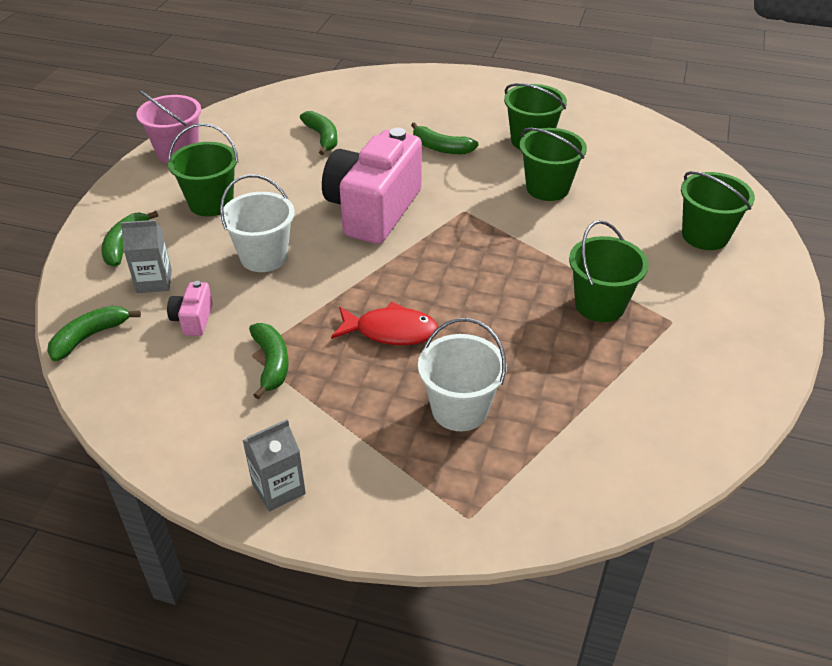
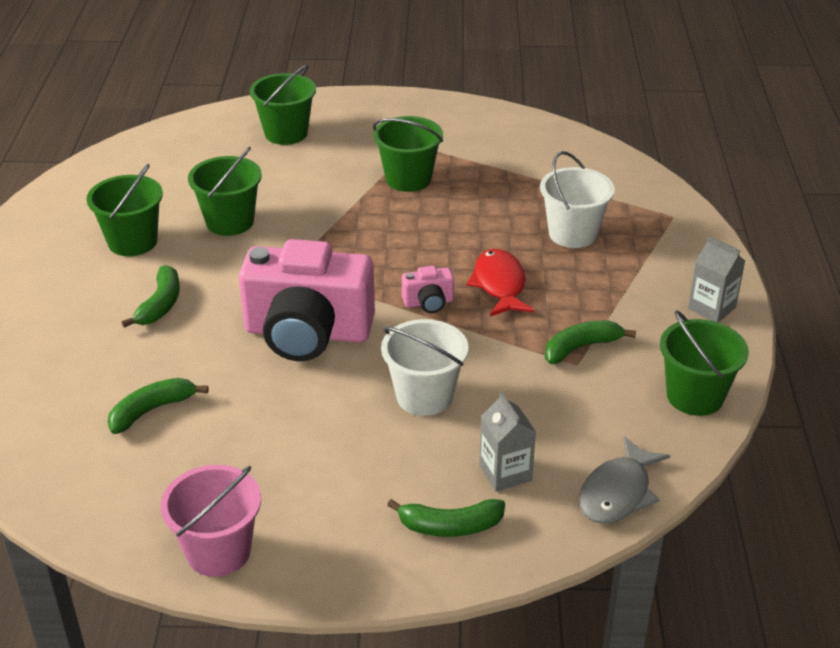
camera: 105 degrees left, 5 degrees down
green banana [47,306,141,362] -> grey fish [579,436,670,524]
pink camera [167,281,213,336] -> pink camera moved to [402,266,454,313]
green bucket [168,123,239,217] -> green bucket moved to [660,310,749,416]

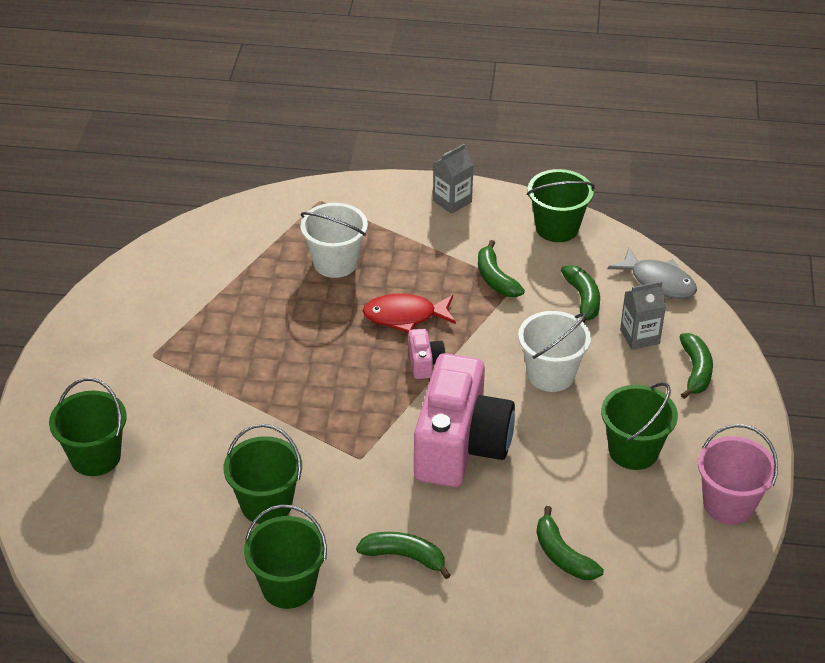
camera: 85 degrees left, 5 degrees up
green bucket [373,116,443,192] -> green bucket moved to [601,382,678,470]
none -> green banana [561,265,600,322]

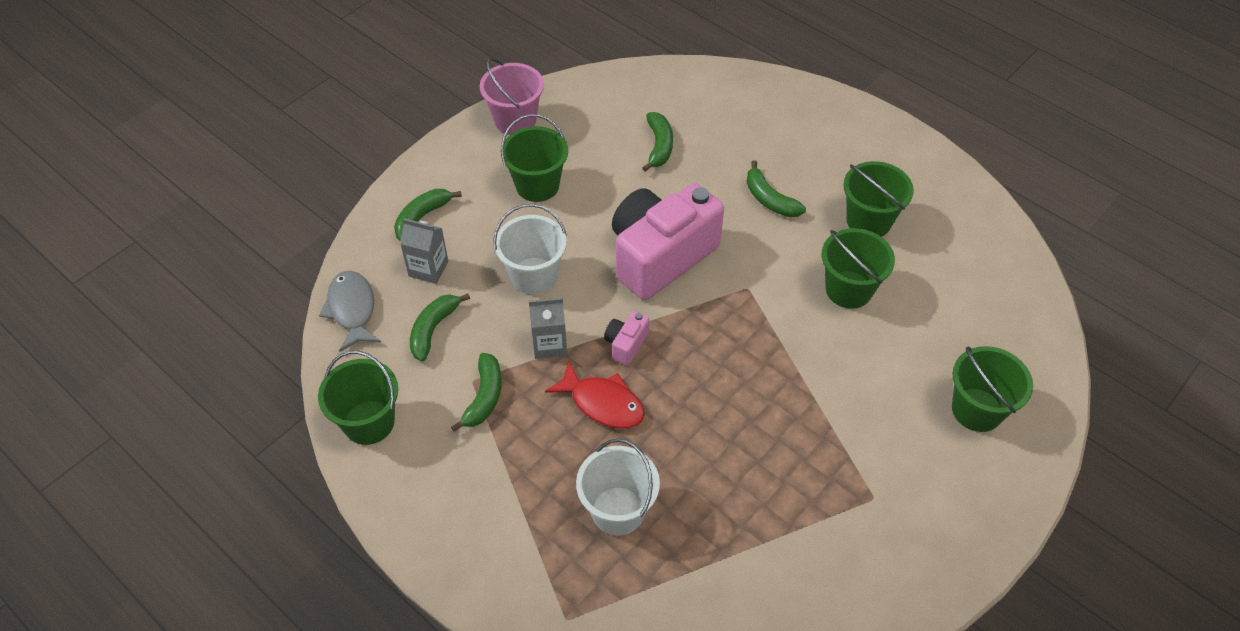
camera: 145 degrees left, 10 degrees up
grey carton [433,144,474,214] -> grey carton moved to [529,298,567,359]

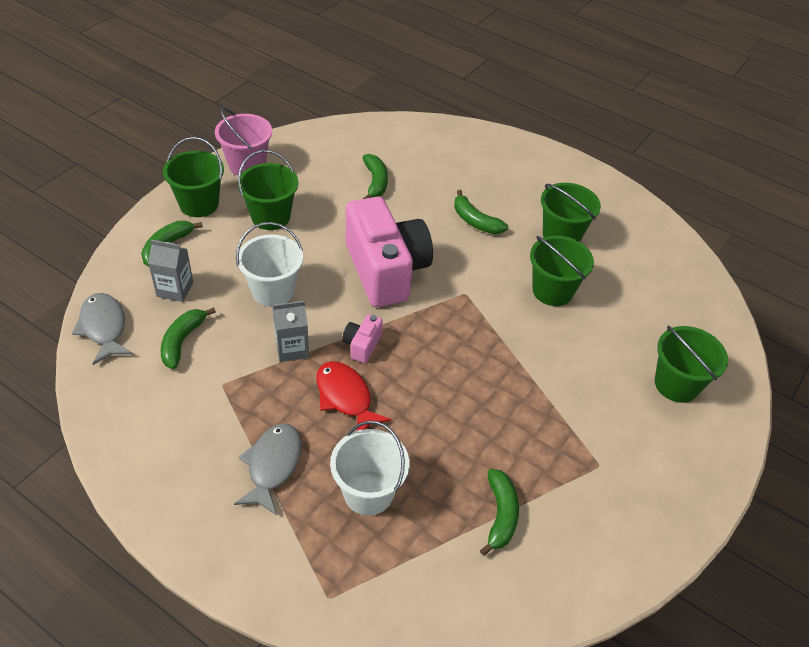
camera: 10 degrees left, 5 degrees down
green bucket [318,351,398,445] -> green bucket moved to [163,137,224,217]
green banana [451,353,502,432] -> green banana moved to [480,469,519,556]
red fish [545,361,645,429] -> red fish turned 150 degrees counterclockwise [316,361,391,431]
pink camera [612,183,724,300] -> pink camera turned 120 degrees clockwise [346,197,433,307]
none -> grey fish [234,424,301,515]

